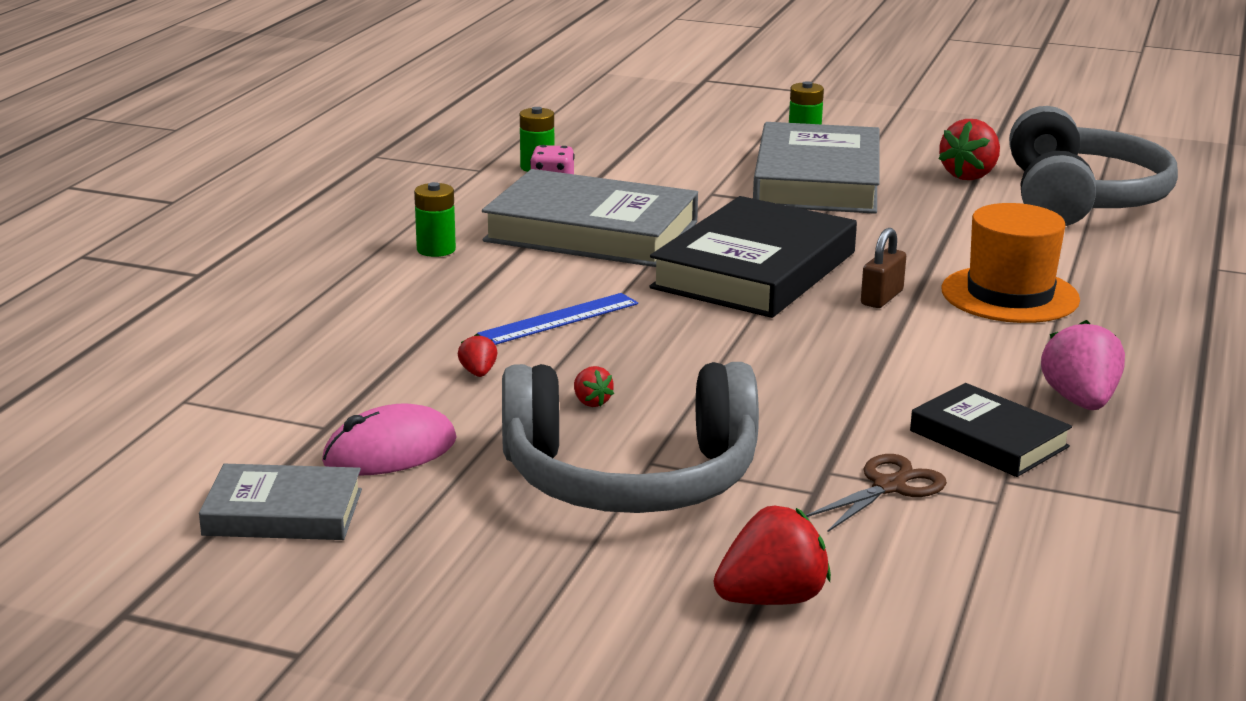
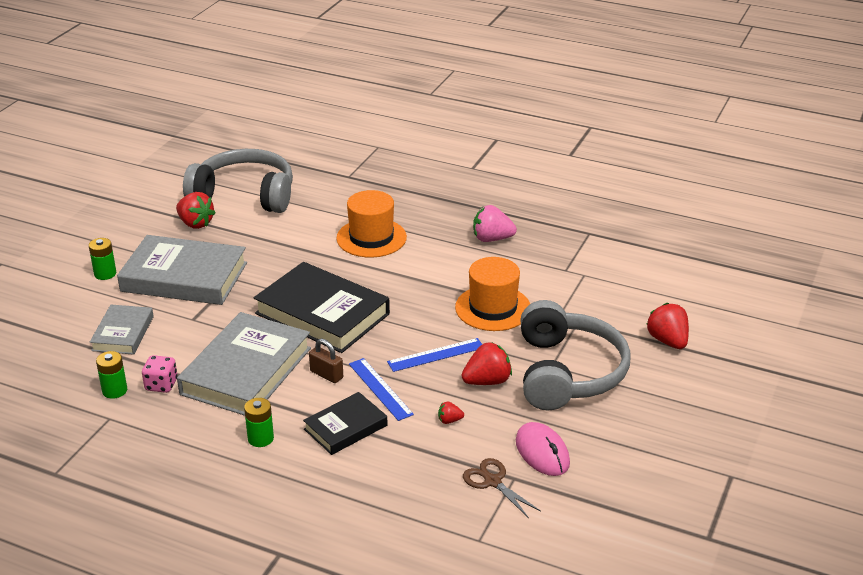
camera: 85 degrees left, 10 degrees up
grey book [199,464,362,540] -> grey book moved to [90,305,154,355]
red strawberry [574,366,614,407] -> red strawberry [461,342,512,385], size x2.02
brown scissors [806,454,947,532] -> brown scissors moved to [463,458,541,518]
brown padlock [861,228,906,308] -> brown padlock moved to [309,339,343,383]
black book [910,383,1072,477] -> black book moved to [303,392,388,455]
none -> blue ruler [387,338,482,372]
none -> orange hat [455,257,530,331]

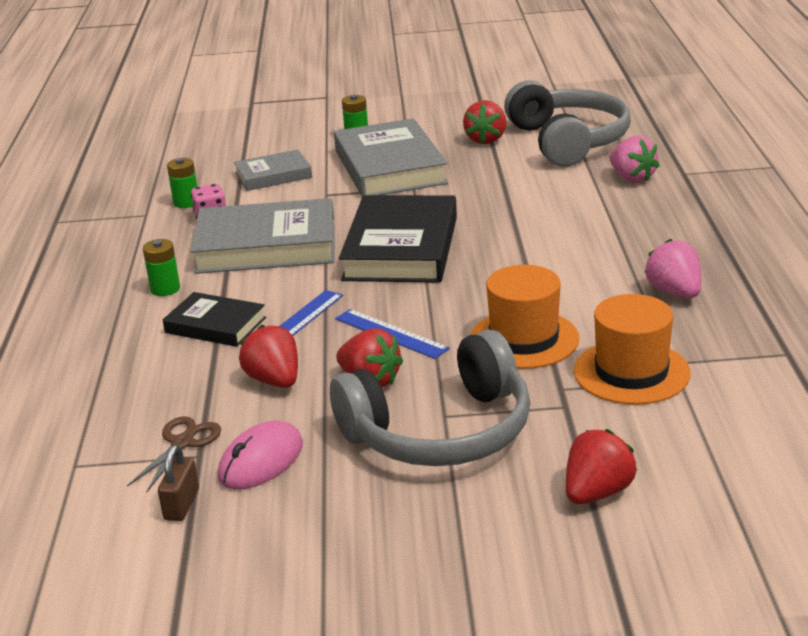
camera: 65 degrees right, 5 degrees down
brown padlock [309,339,343,383] -> brown padlock moved to [158,444,199,521]
orange hat [336,190,407,258] -> orange hat moved to [574,294,691,405]
red strawberry [438,401,464,424] -> red strawberry [239,325,298,388], size x2.02
none -> pink strawberry [610,136,660,183]

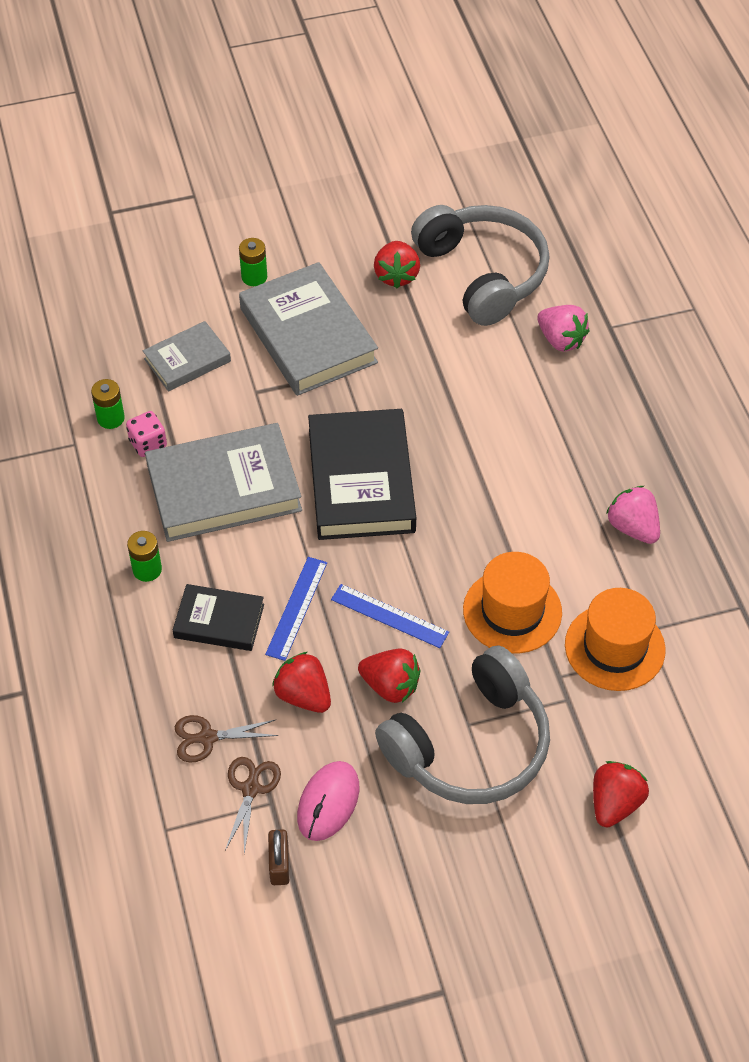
camera: 15 degrees left, 25 degrees up
none -> brown scissors [175,715,278,763]

